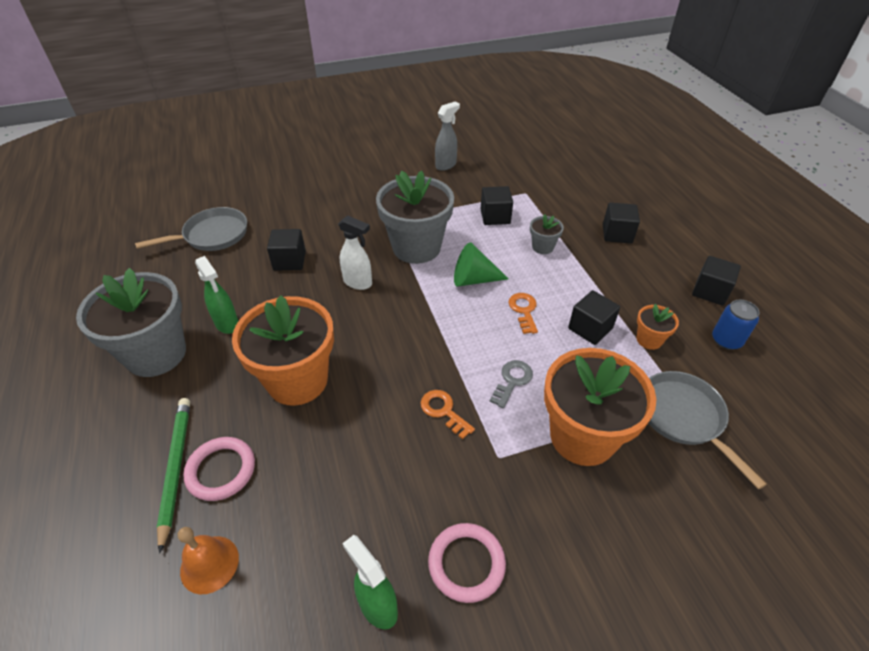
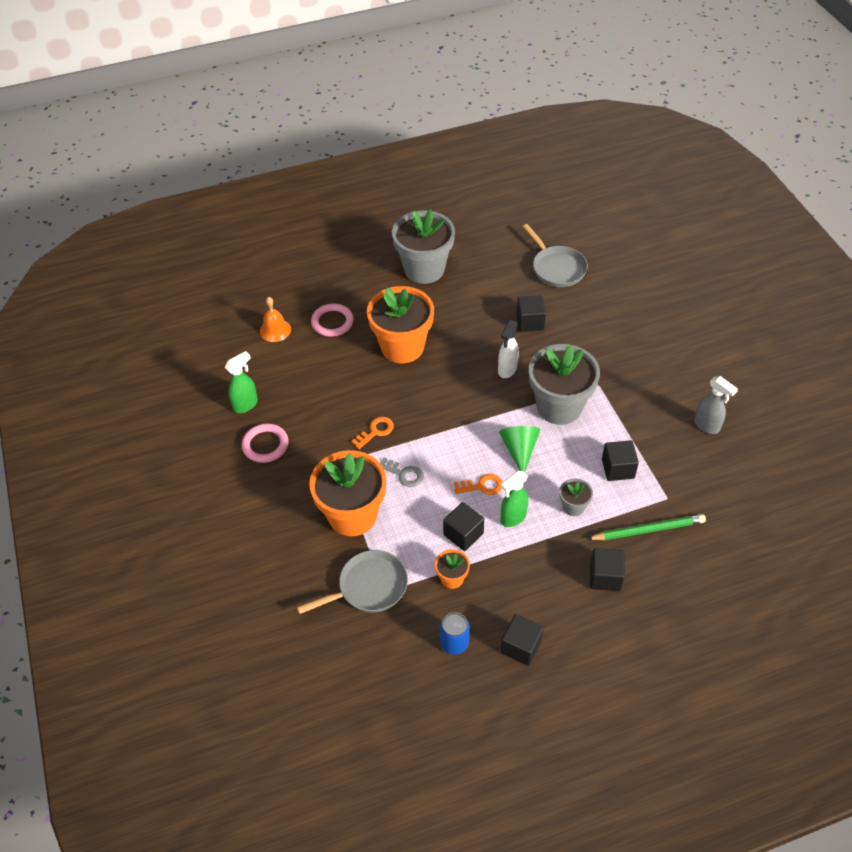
camera: 90 degrees right, 5 degrees up
green pencil [156,398,190,554] -> green pencil moved to [587,514,706,541]
green spray bottle [195,256,238,334] -> green spray bottle moved to [501,471,528,527]

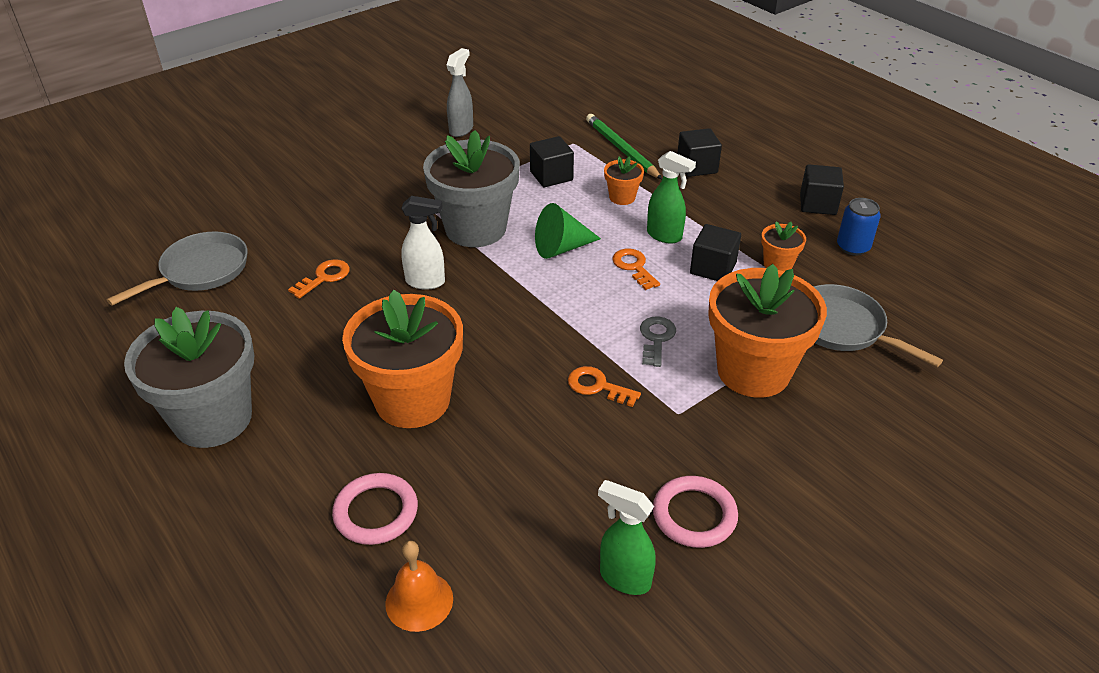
camera: 110 degrees left, 10 degrees down
black cube [516,296,546,332] -> orange key [288,259,350,299]
grey flower pot [559,478,593,516] -> orange flower pot [604,156,644,205]

